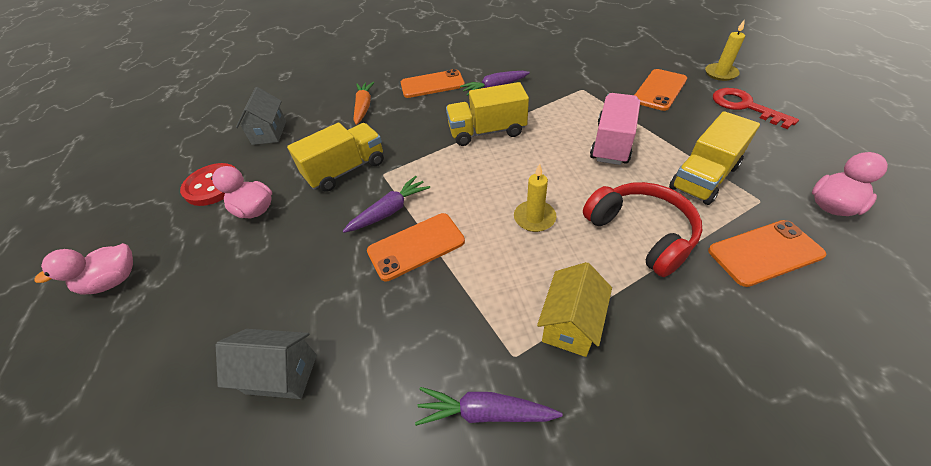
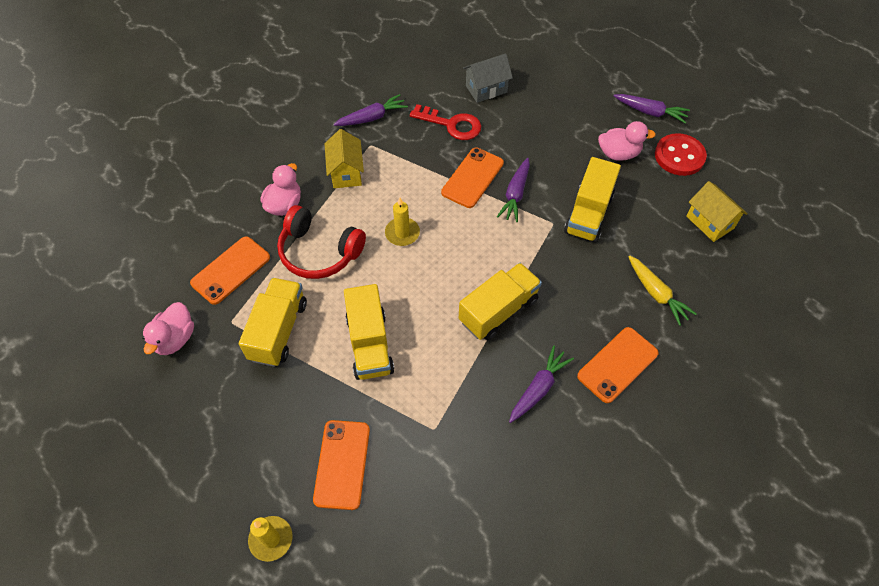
camera: 145 degrees right, 10 degrees up
pink duck [34,243,133,295] -> pink duck moved to [260,163,301,216]
grey house [236,87,286,145] -> yellow house [686,181,748,242]
orange carrot [354,82,374,125] -> yellow carrot [628,255,697,326]
pink truck [590,93,640,165] -> yellow truck [344,284,394,380]
red key [713,88,799,129] -> red key moved to [410,104,481,140]
none -> purple carrot [614,94,690,124]

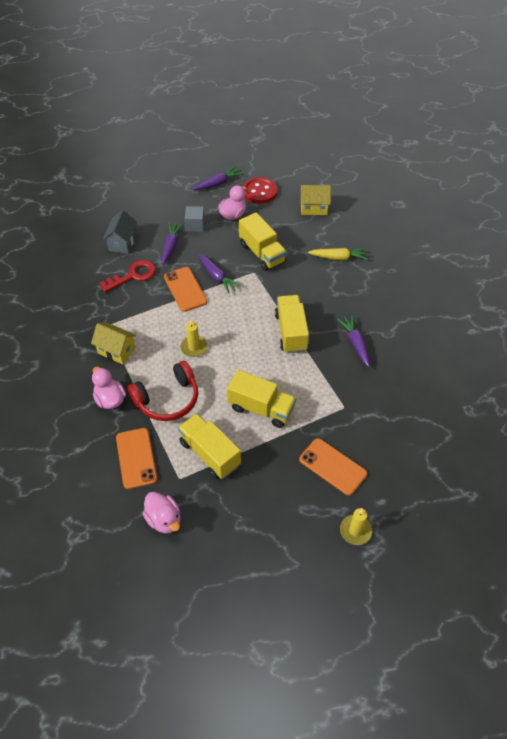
camera: 55 degrees left, 5 degrees down
purple carrot [334,94,408,126] -> purple carrot moved to [161,222,184,265]
orange phone [577,327,659,403] -> none
none -> grey cube [185,206,205,232]

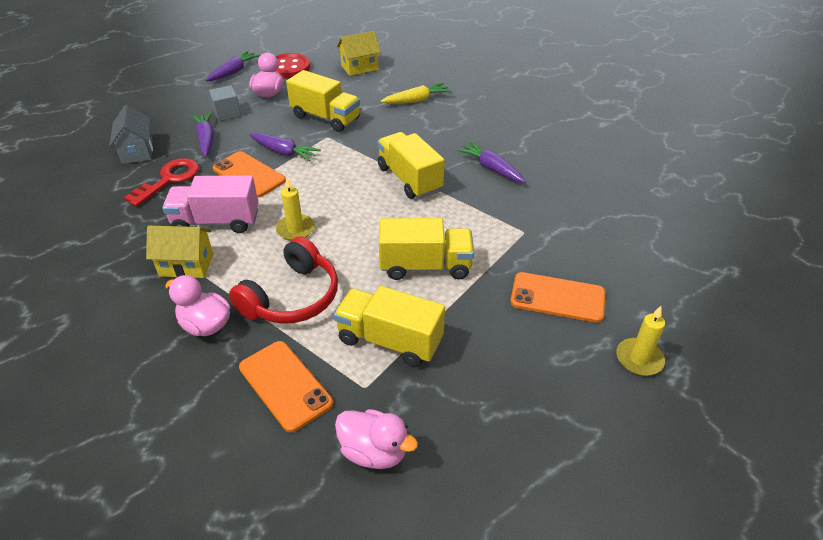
camera: 25 degrees left, 10 degrees down
none -> pink truck [162,175,259,233]

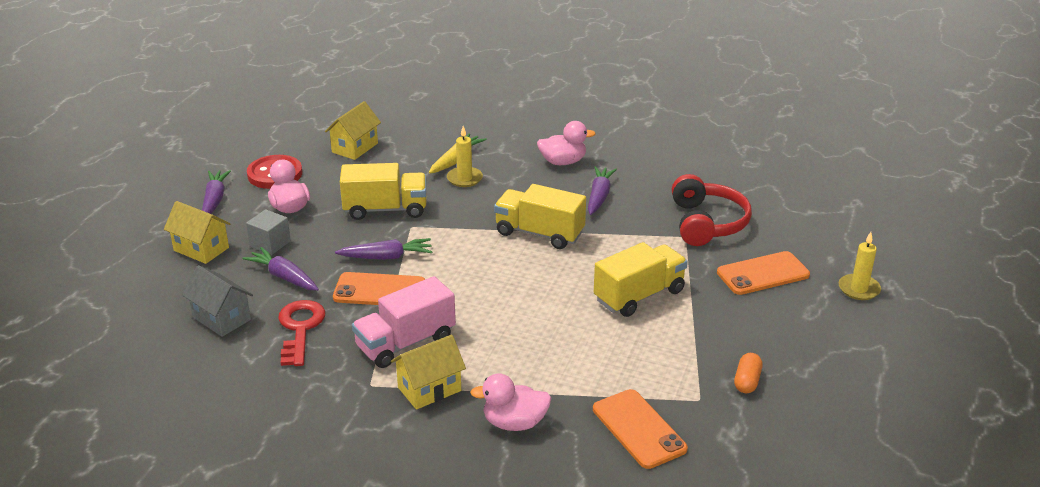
camera: 35 degrees left, 10 degrees down
red headphones [229,236,338,324] -> red headphones moved to [672,174,752,246]
orange phone [239,341,333,432] -> orange phone turned 45 degrees clockwise [593,389,688,469]
yellow candle [276,177,315,241] -> yellow candle moved to [447,126,483,187]
yellow truck [334,286,445,367] -> none
pink duck [335,409,418,469] -> pink duck moved to [537,121,596,165]
purple carrot [457,141,526,183] -> purple carrot turned 90 degrees clockwise [588,166,617,215]
none -> yellow house [164,201,230,264]
none -> orange capsule [734,353,763,393]

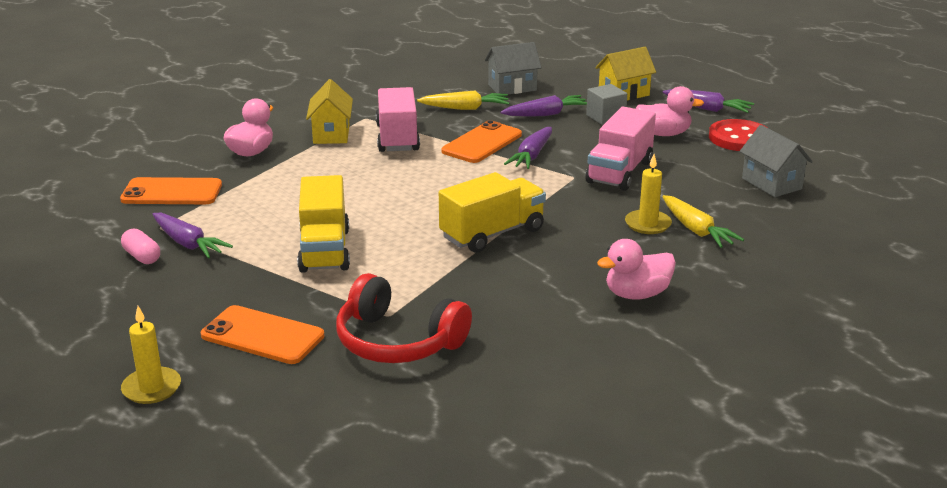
camera: 120 degrees right, 5 degrees down
red key [278,300,325,366] -> yellow carrot [417,91,509,110]
yellow house [325,101,381,160] -> grey house [740,125,813,197]
yellow truck [340,163,426,220] -> pink truck [585,107,656,191]
pink duck [537,121,596,165] -> pink duck turned 45 degrees clockwise [597,239,676,300]
purple carrot [588,166,617,215] -> purple carrot moved to [152,213,233,258]
orange phone [717,251,810,295] -> orange phone turned 75 degrees counterclockwise [201,305,325,364]
orange capsule [734,353,763,393] -> pink capsule [121,228,160,264]

